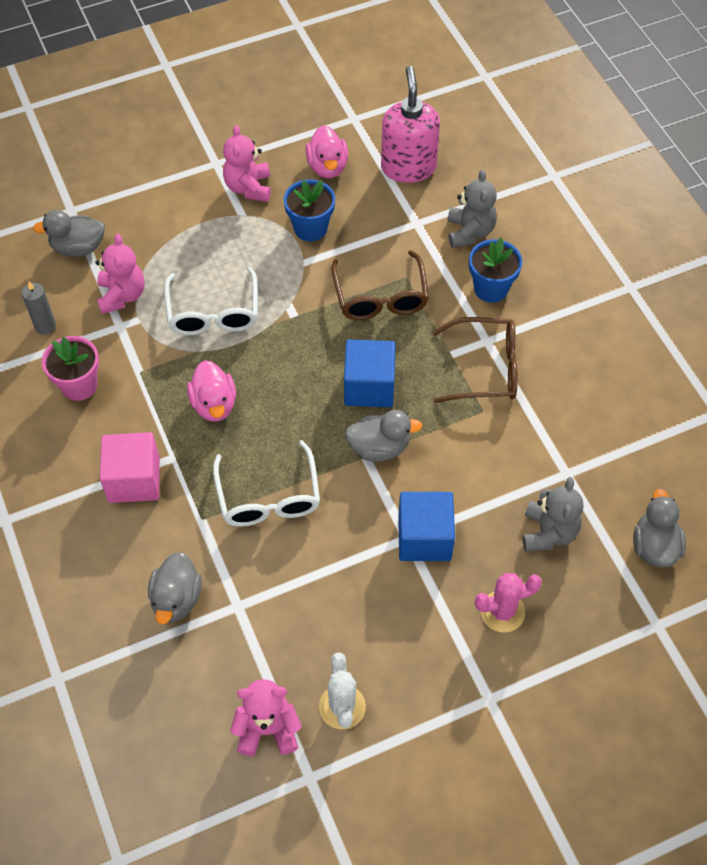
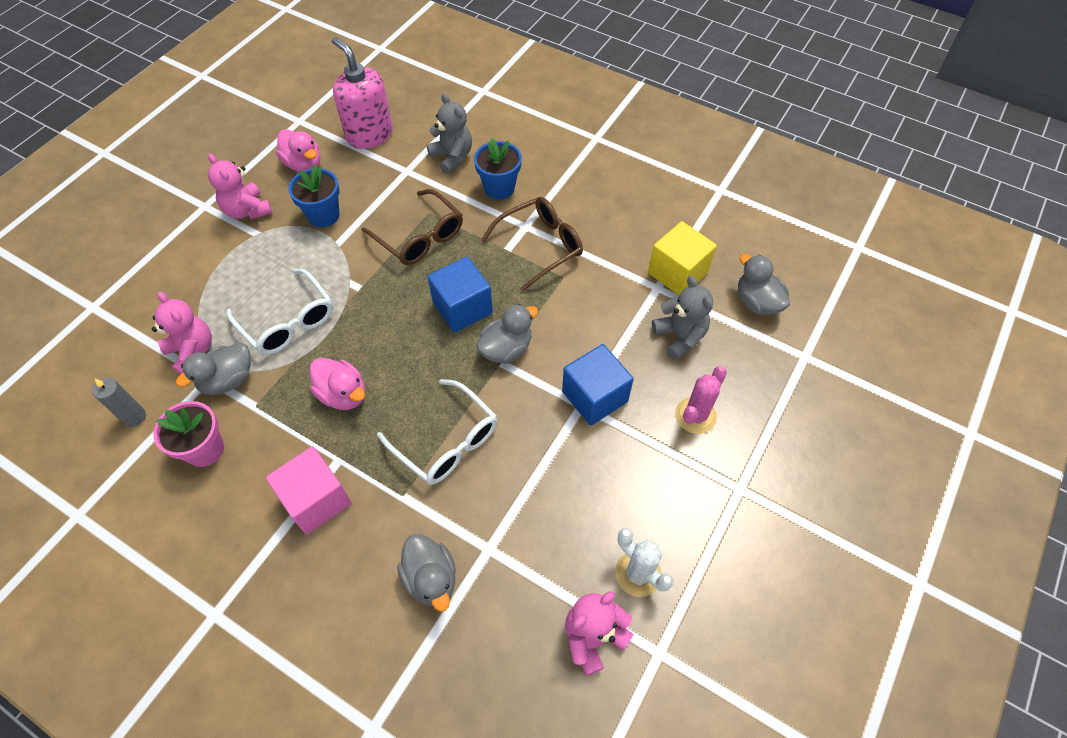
camera: 35 degrees left, 0 degrees up
grey duck [33,210,105,257] -> grey duck moved to [176,343,251,395]
none -> yellow cube [648,221,717,295]

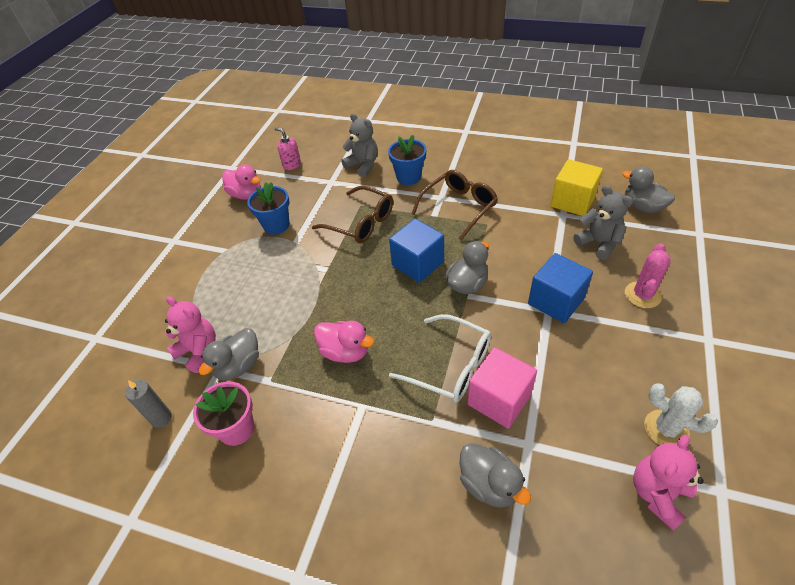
camera: 10 degrees left, 10 degrees down
pink teddy bear [208,154,272,219] -> none
white glasses [227,269,333,355] -> none
pink cube [266,446,351,534] -> pink cube moved to [468,347,537,429]
pink soap dispenser [332,37,393,149] -> pink soap dispenser [275,127,301,170], size x0.51

